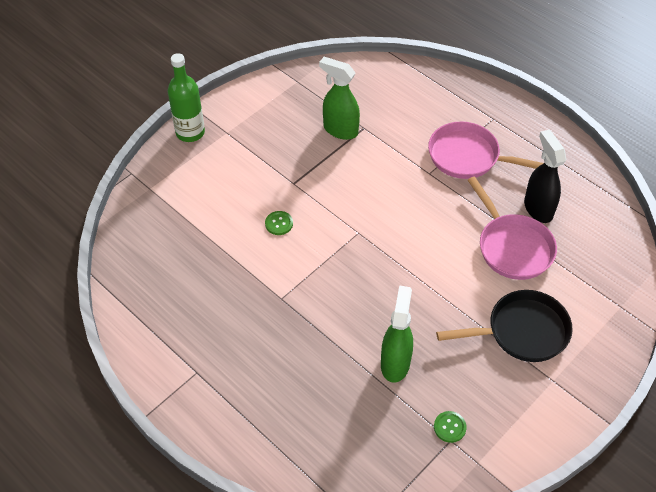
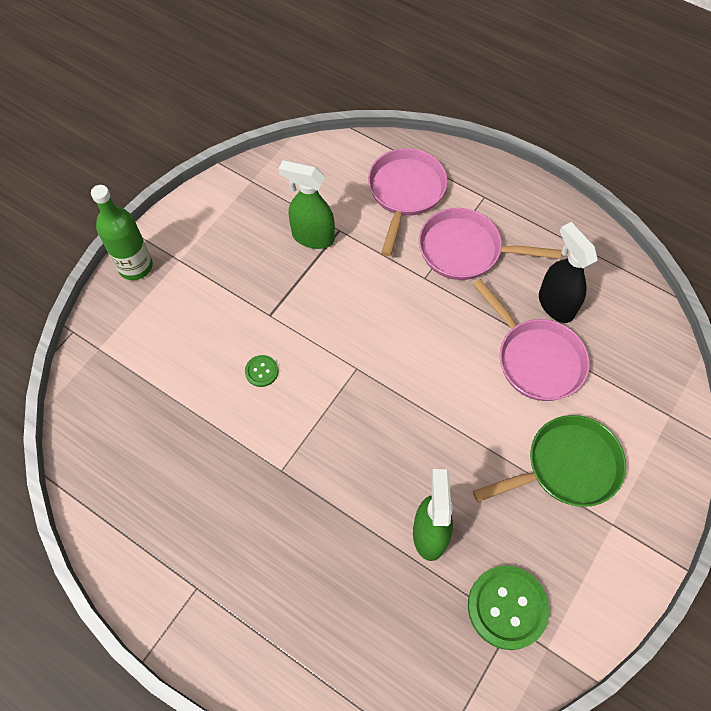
camera: 10 degrees left, 10 degrees up
green button [434,411,467,443] -> green button [468,565,549,650], size x2.08
black pan [436,290,573,362] -> green pan [473,415,626,507]
none -> pink pan [368,148,448,256]

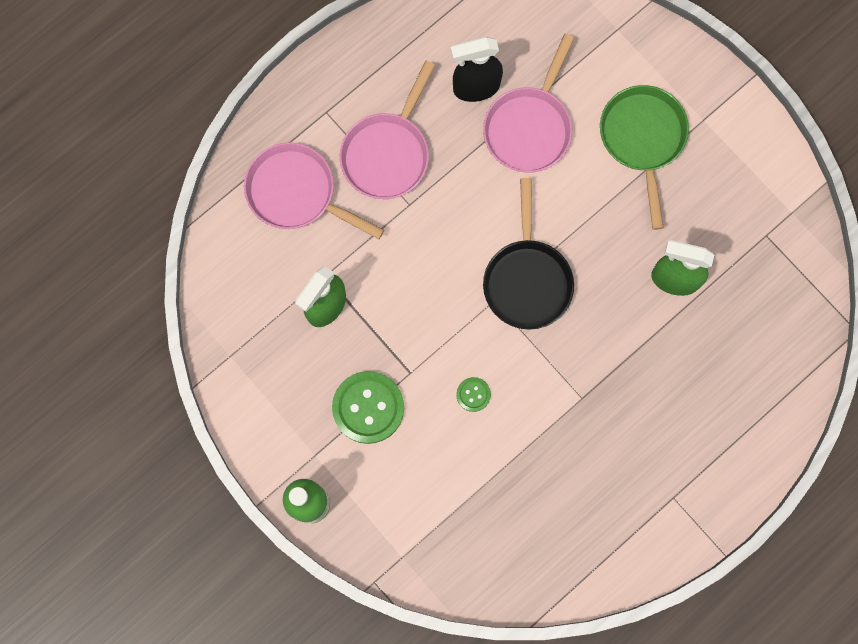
camera: 75 degrees left, 15 degrees up
green button [468,565,549,650] -> green button moved to [332,371,404,444]
pink pan [472,279,590,401] -> pink pan turned 135 degrees clockwise [483,34,574,173]
none -> black pan [483,178,574,330]

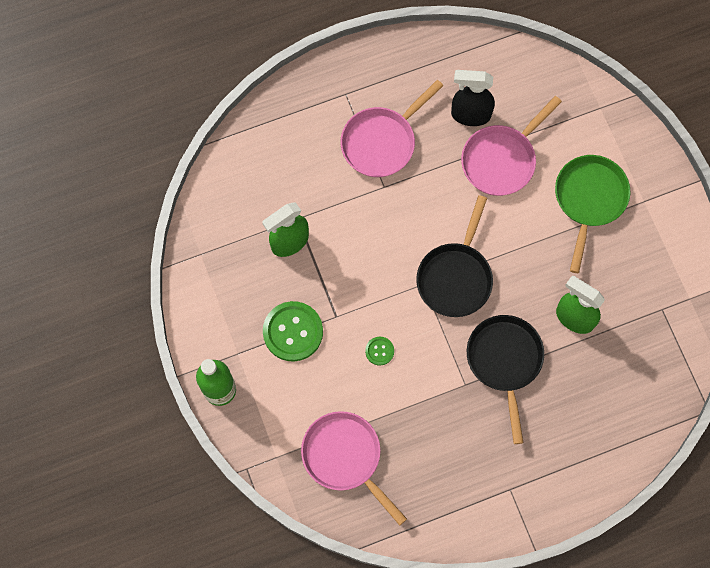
camera: 20 degrees right, 5 degrees down
pink pan [244,142,384,239] -> pink pan moved to [301,411,407,526]
none -> black pan [467,315,544,444]

